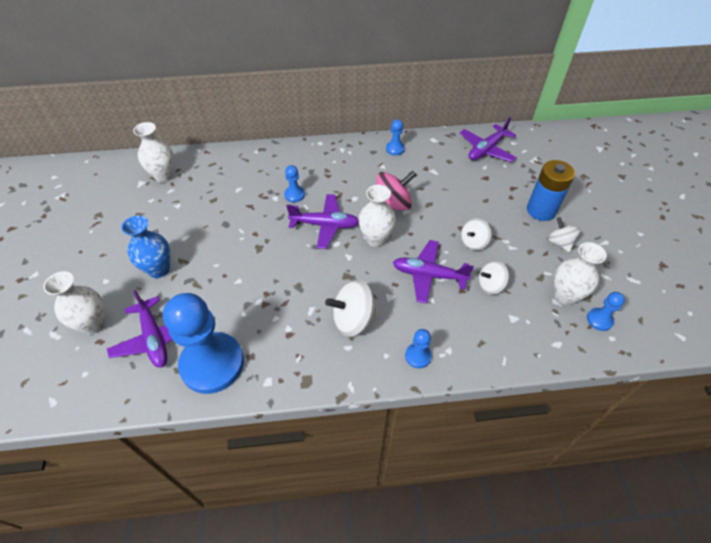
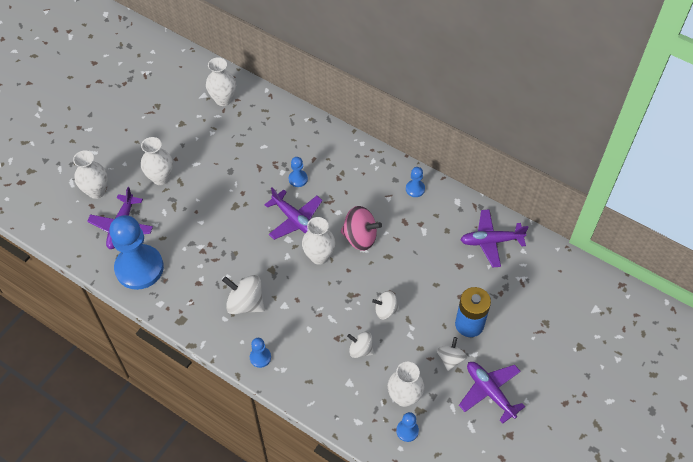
camera: 40 degrees right, 5 degrees up
blue vase [121,215,170,278] -> white vase [141,137,173,185]
purple plane [393,240,474,304] -> purple plane moved to [459,362,525,424]

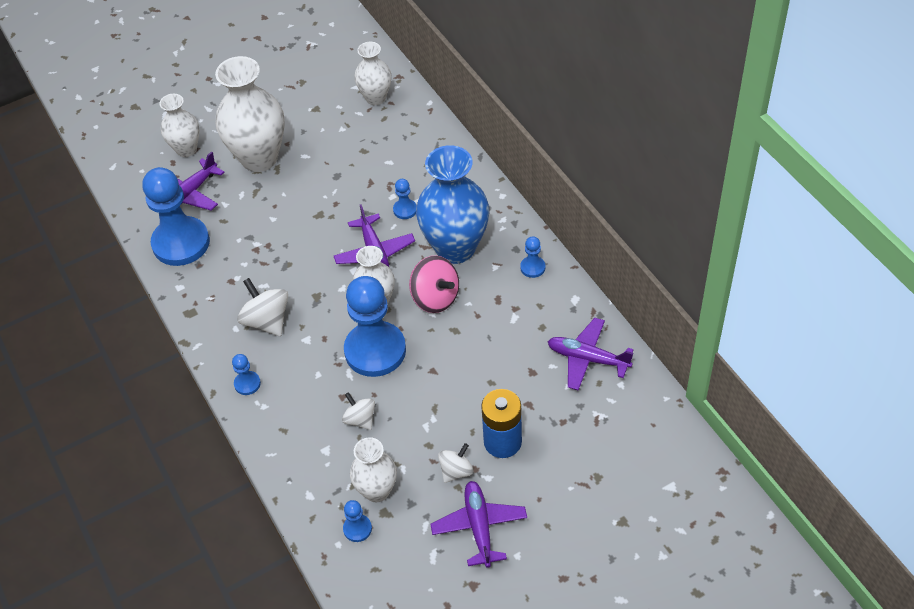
camera: 30 degrees right, 5 degrees down
white vase [141,137,173,185] -> white vase [215,56,285,172], size x1.76
white spinning top [372,291,399,320] -> none
none -> blue pawn [344,276,406,377]
none -> blue vase [416,145,489,264]

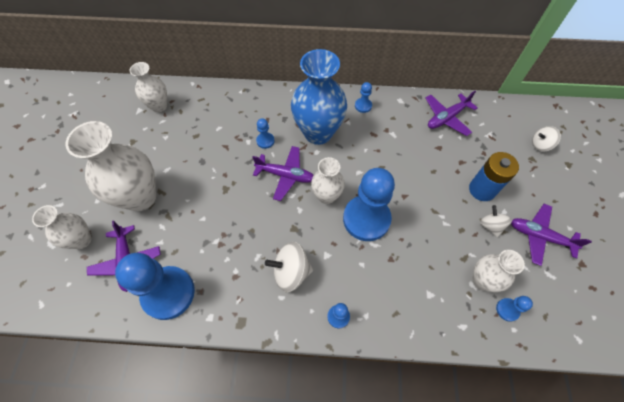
camera: 60 degrees left, 10 degrees up
white spinning top [342,392,375,430] -> white spinning top moved to [532,126,561,151]
pink spinning top [409,256,459,313] -> none

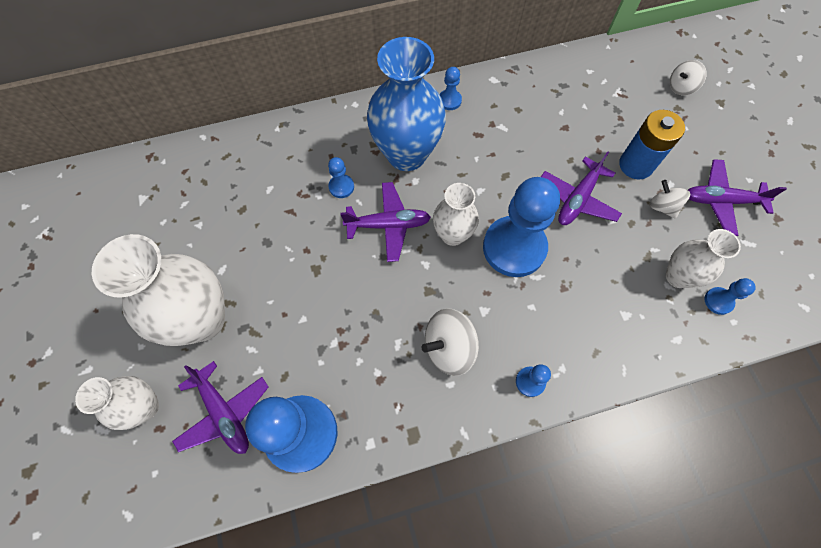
camera: 20 degrees left, 5 degrees up
white vase [130,62,167,112] -> none
purple plane [425,91,478,136] -> purple plane moved to [541,151,622,225]

